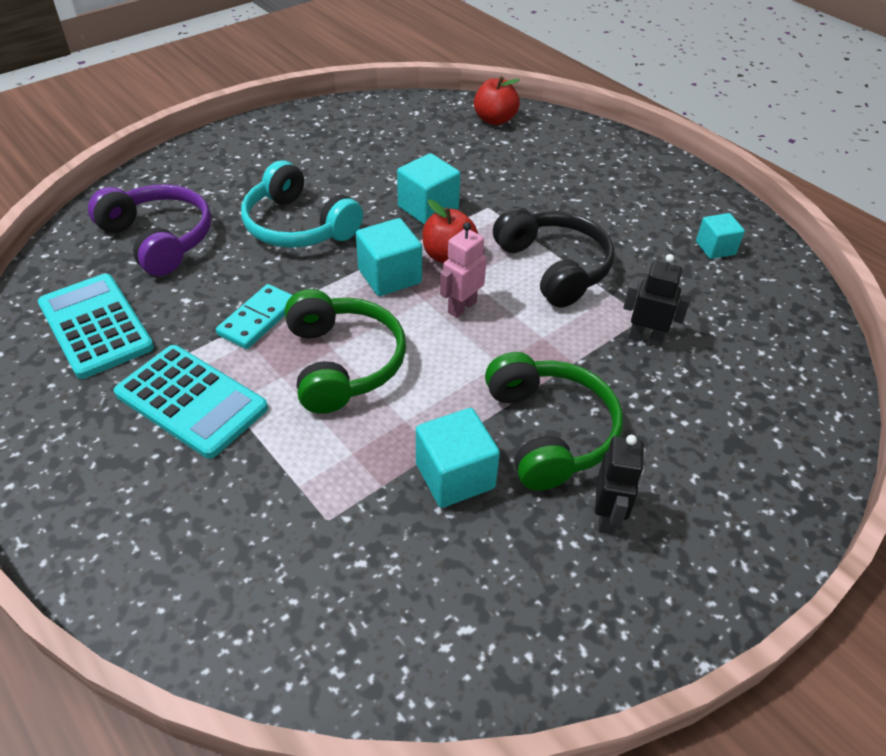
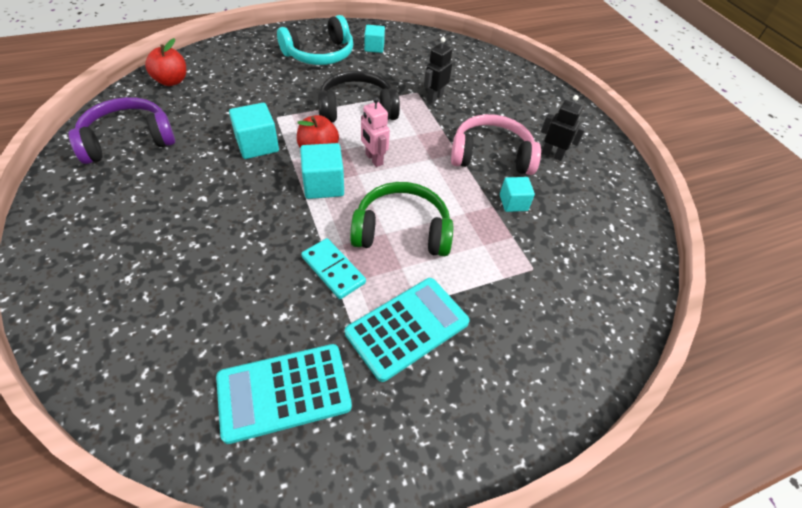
camera: 75 degrees left, 5 degrees up
purple headphones [88,184,211,276] -> purple headphones moved to [69,97,175,164]
turquoise headphones [241,160,363,248] -> turquoise headphones moved to [277,15,353,65]
turquoise cube [416,408,500,508] -> turquoise cube [500,177,535,212], size x0.65
green headphones [485,352,623,491] -> pink headphones [451,114,541,175]

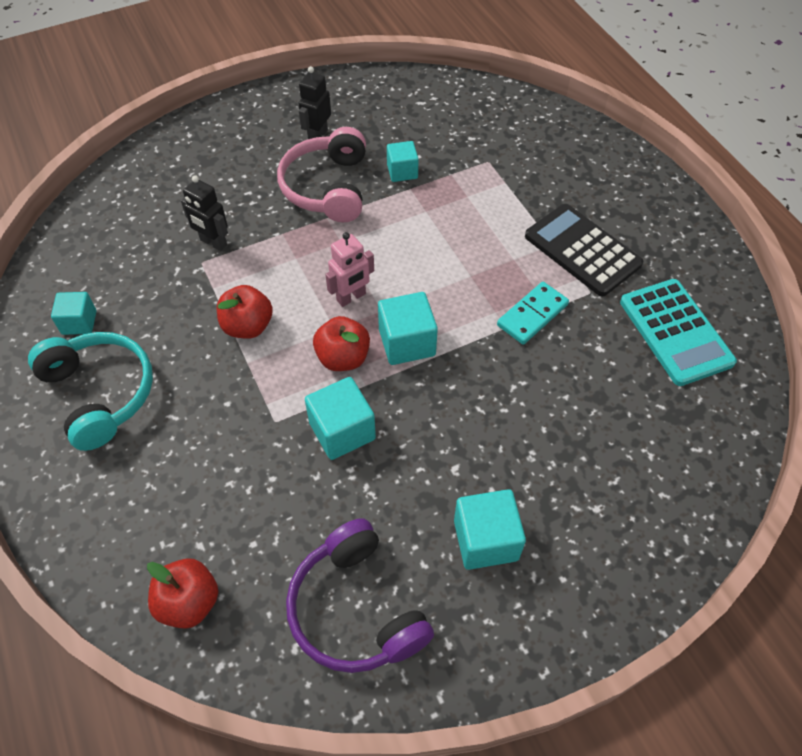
camera: 90 degrees left, 5 degrees up
black headphones [317,71,400,122] -> red apple [217,285,273,339]
turquoise calculator [345,278,470,382] -> black calculator [525,204,643,296]
green headphones [350,182,453,256] -> none
none -> turquoise cube [454,489,526,570]

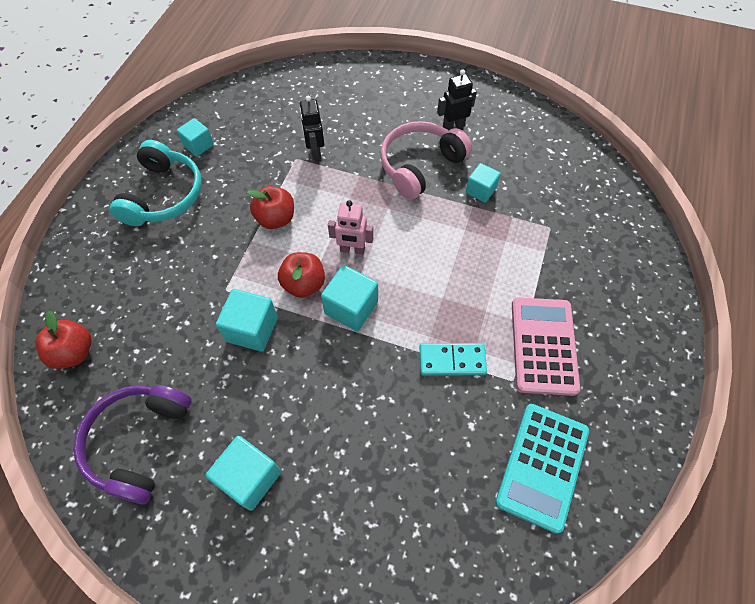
camera: 45 degrees right, 5 degrees up
black calculator [525,204,643,296] -> pink calculator [512,297,580,396]

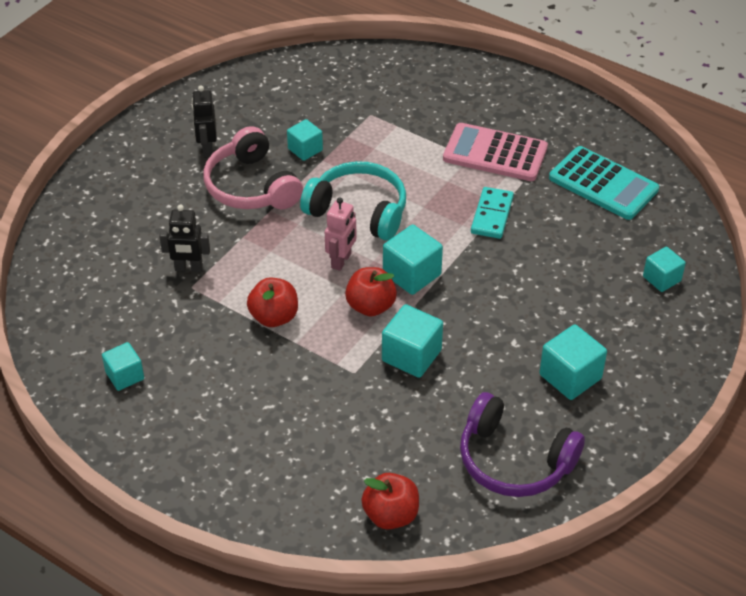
camera: 75 degrees left, 15 degrees down
turquoise headphones [110,140,202,226] -> turquoise headphones moved to [300,161,406,241]
none -> turquoise cube [643,247,686,292]

